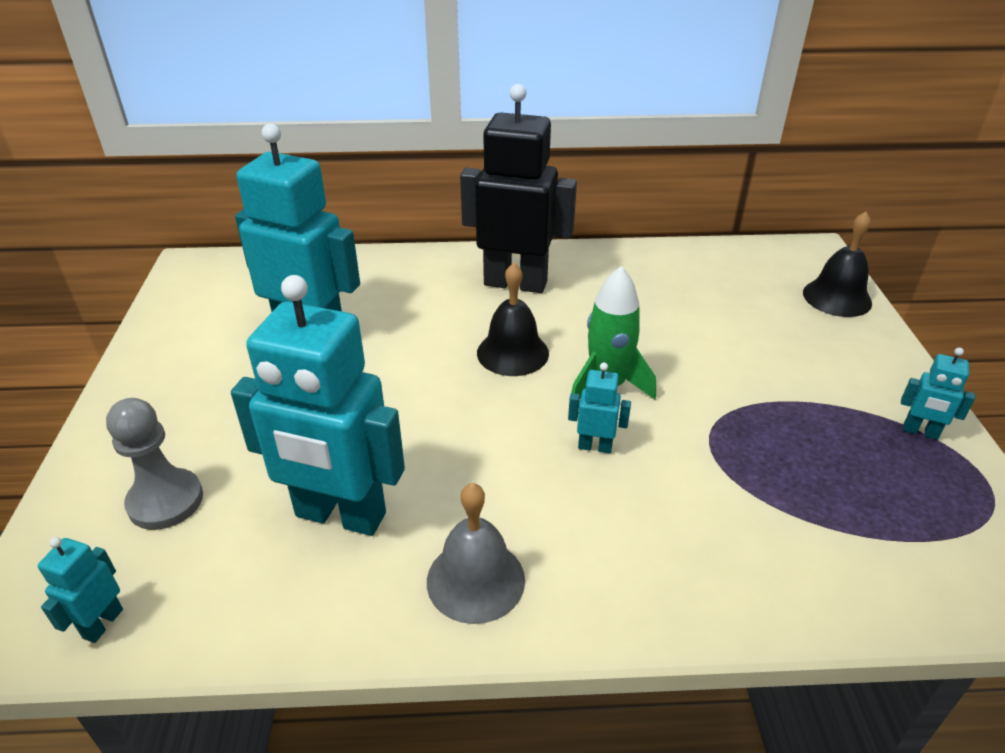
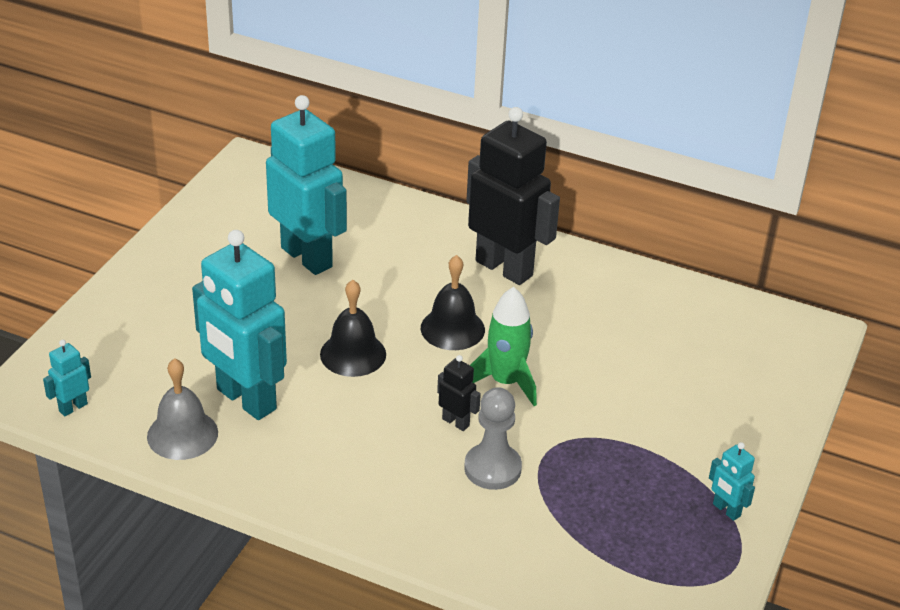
camera: 25 degrees right, 0 degrees up
grey pawn [106,398,203,530] -> grey pawn moved to [464,387,522,490]
grey bell [427,483,525,624] -> grey bell moved to [147,358,218,460]
turquoise robot [568,362,631,453] -> black robot [437,355,481,431]
black bell [803,212,872,317] -> black bell moved to [320,280,386,377]

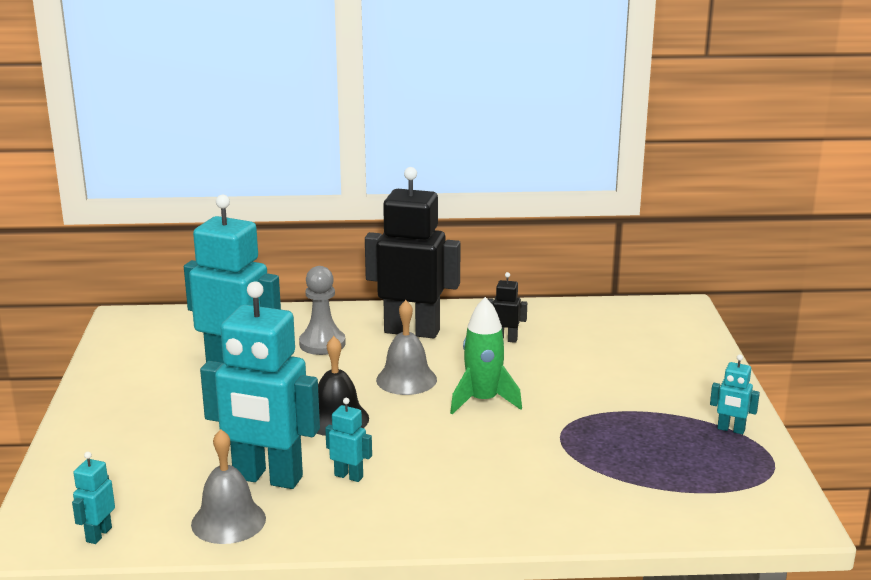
camera: 25 degrees left, 15 degrees down
black bell [421,255,485,350] -> grey bell [376,300,437,395]
black robot [437,355,481,431] -> black robot moved to [488,272,527,343]
grey pawn [464,387,522,490] -> grey pawn moved to [299,266,346,355]
none -> turquoise robot [325,398,372,482]

